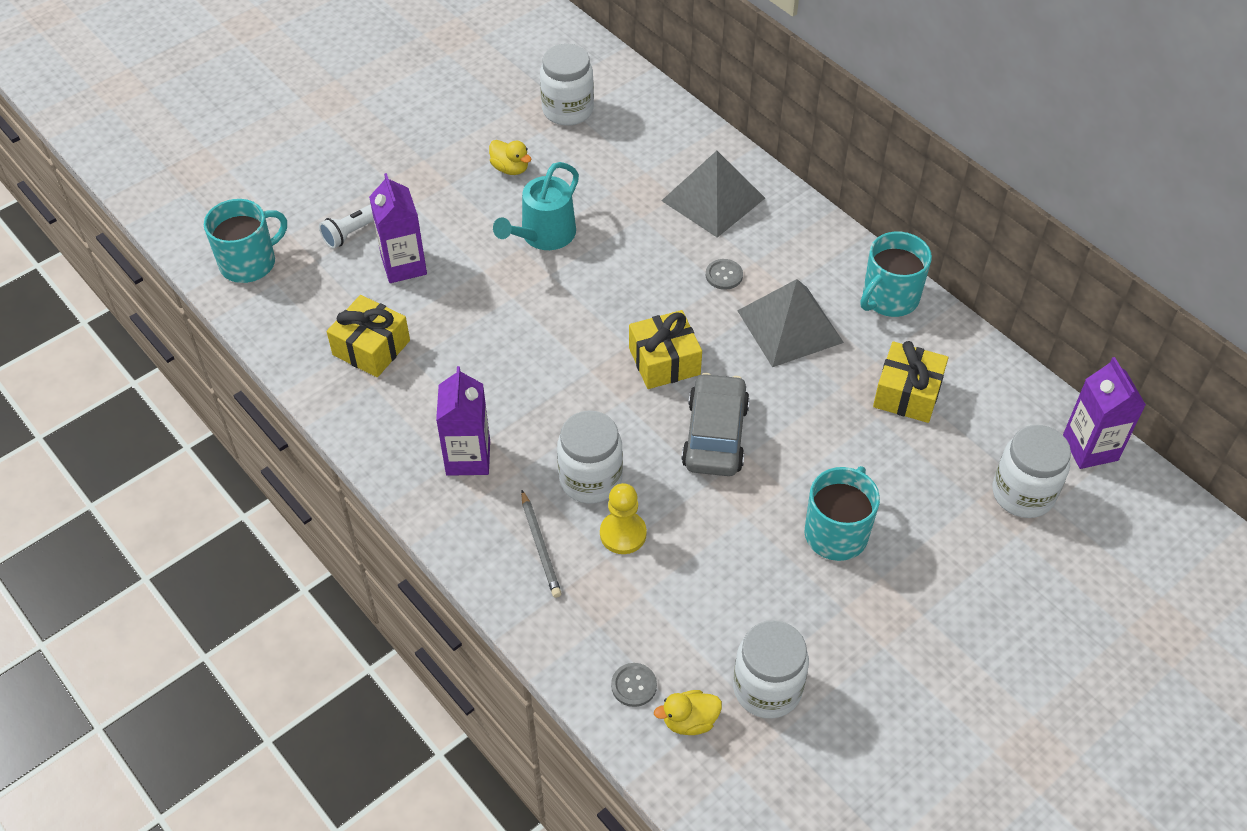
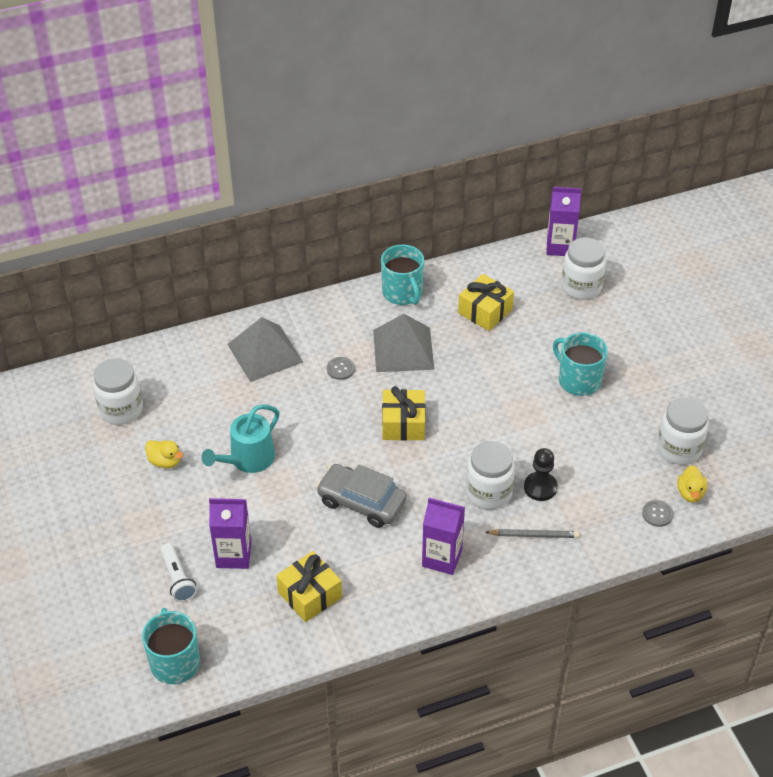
camera: 70 degrees left, 5 degrees down
yellow duck [489,140,532,175] -> yellow duck turned 60 degrees clockwise [145,440,183,468]
turquoise watering can [493,162,579,250] -> turquoise watering can turned 75 degrees clockwise [201,404,280,473]
yellow pawn [600,483,647,554] -> black pawn [524,448,558,501]
grey car [681,373,750,476] -> grey car moved to [316,464,406,528]

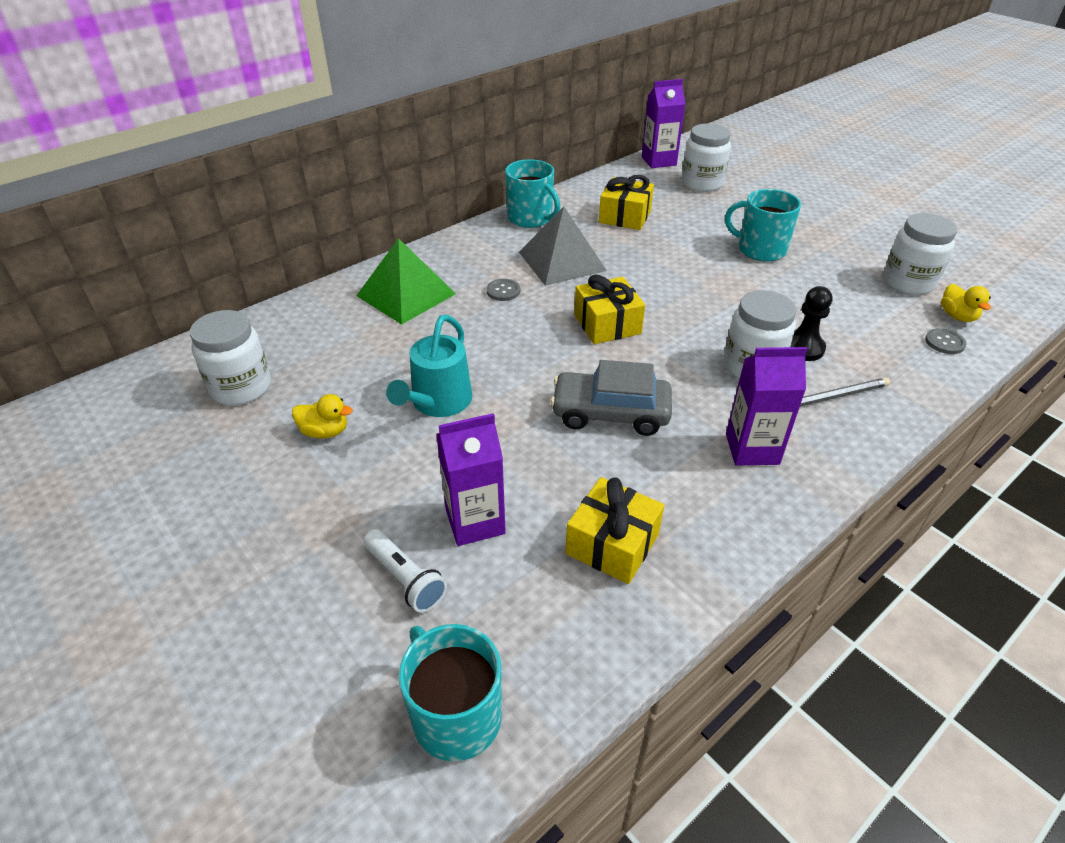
camera: 20 degrees left, 5 degrees down
grey pyramid [228,317,303,382] -> green pyramid [356,238,456,324]

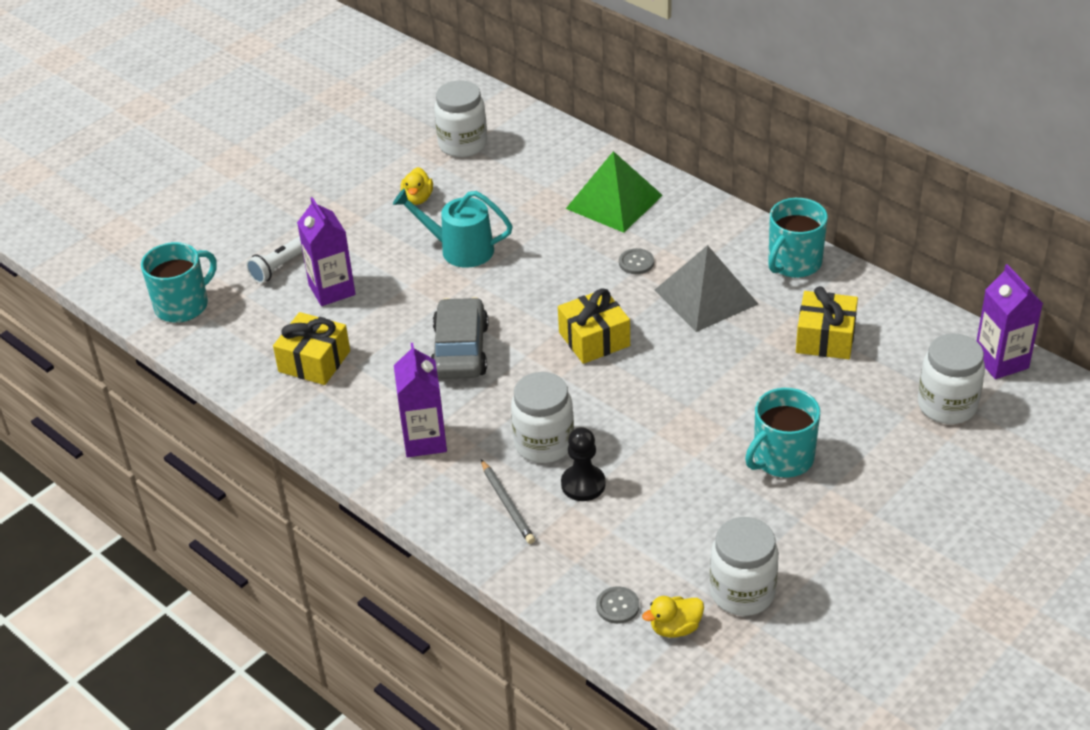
camera: 85 degrees right, 0 degrees up
turquoise mug [725,189,801,262] -> turquoise mug turned 150 degrees counterclockwise [745,388,820,477]

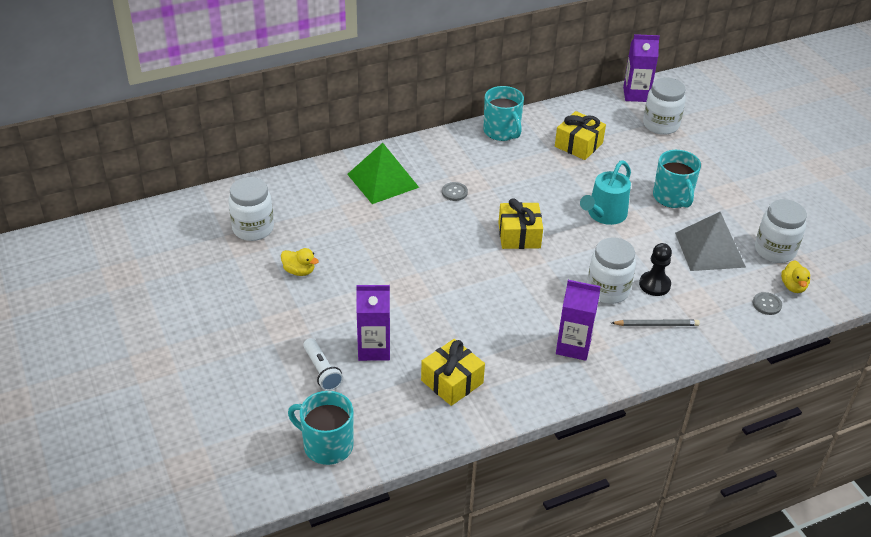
camera: 70 degrees left, 0 degrees up
turquoise mug [141,242,217,323] -> turquoise mug turned 45 degrees counterclockwise [288,391,354,465]
turquoise watering can [393,189,513,268] -> turquoise watering can moved to [580,160,631,225]
grey car [431,297,489,379] -> none
grey pyramid [655,245,758,332] -> grey pyramid moved to [675,212,746,271]

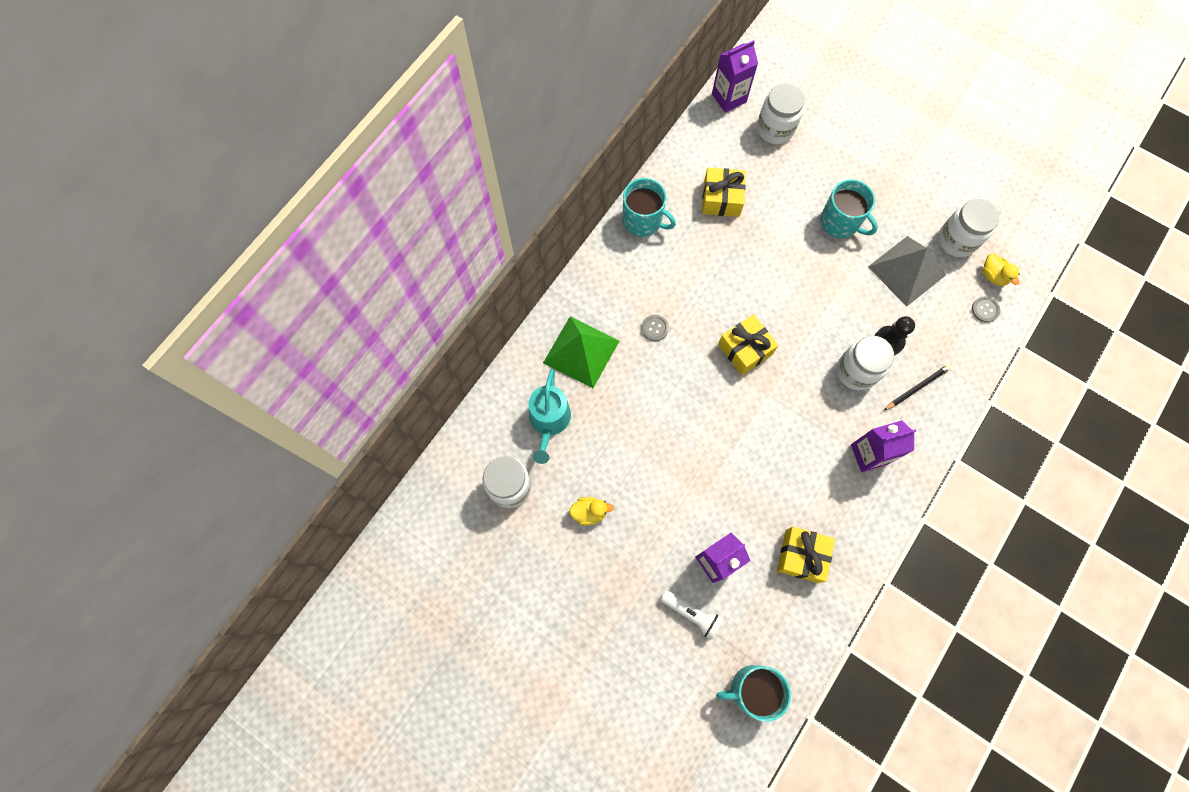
camera: 30 degrees left, 30 degrees up
turquoise watering can [580,160,631,225] -> turquoise watering can moved to [529,369,571,464]
grey pencil [612,320,700,326] -> black pencil [883,364,951,411]

